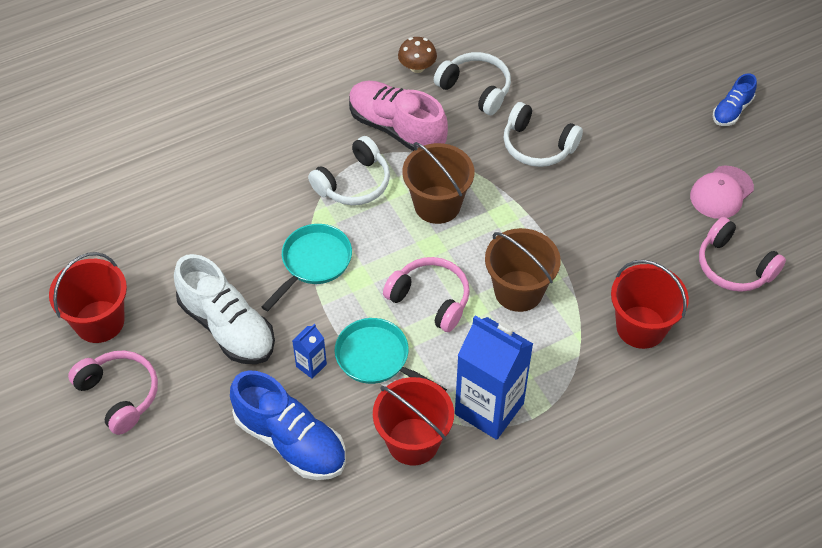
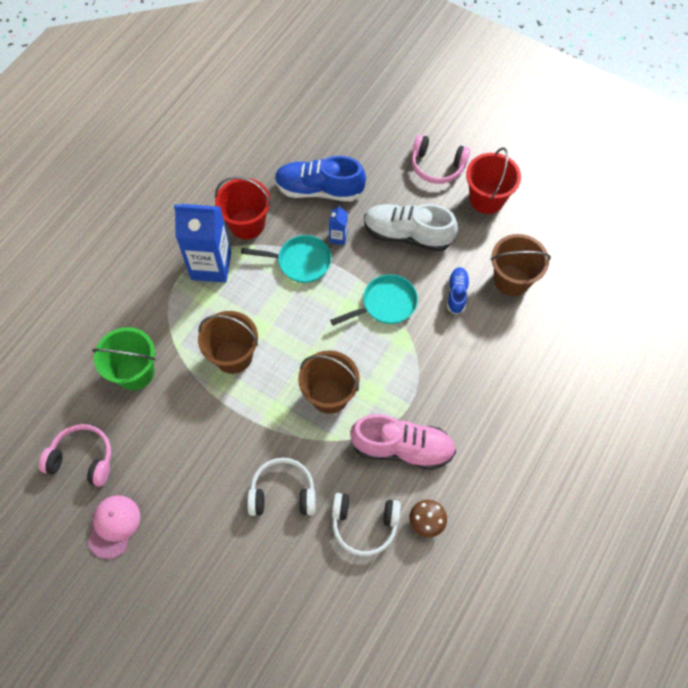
camera: 150 degrees right, 10 degrees up
turquoise pan [261,224,352,311] -> turquoise pan turned 120 degrees counterclockwise [330,274,418,326]
white headphones [308,136,390,205] -> none
pink headphones [383,257,470,332] -> none
red bucket [611,260,689,349] -> green bucket [92,327,155,390]
blue shoe [713,73,757,126] -> blue shoe moved to [447,267,470,314]
none -> brown bucket [490,234,551,296]

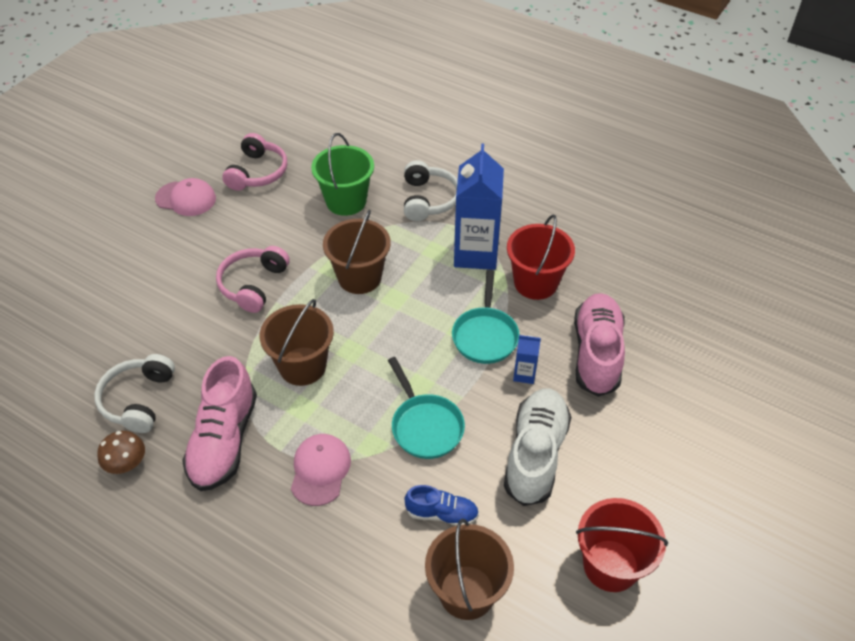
camera: 90 degrees right, 15 degrees down
white headphones [247,458,315,516] -> white headphones moved to [404,160,458,221]
blue shoe [275,156,366,202] -> pink shoe [574,293,625,397]
pink headphones [412,134,470,184] -> pink headphones moved to [216,246,290,313]
none -> pink cap [291,434,351,506]

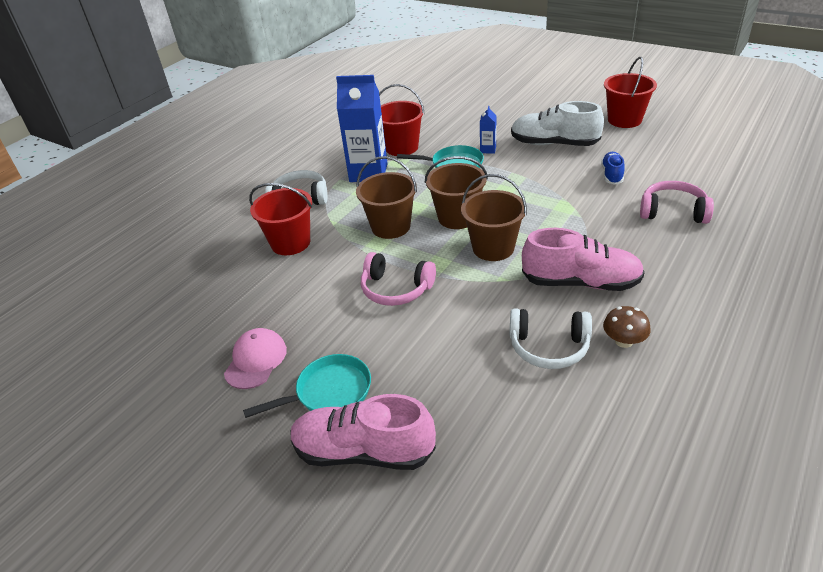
camera: 85 degrees left, 10 degrees down
pink headphones [222,133,287,191] -> pink headphones moved to [640,181,714,224]
pink cap [291,434,351,506] -> none
green bucket [311,133,374,216] -> red bucket [249,183,312,255]
turquoise pan [388,357,465,459] -> turquoise pan moved to [243,354,371,418]
brown bucket [425,519,514,620] -> brown bucket moved to [425,156,488,229]
pink shoe [574,293,625,397] -> pink shoe moved to [290,394,436,470]

